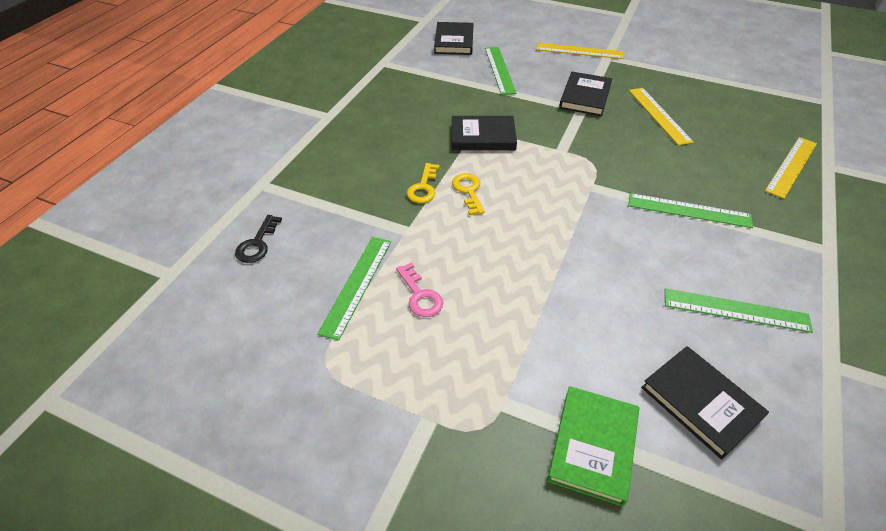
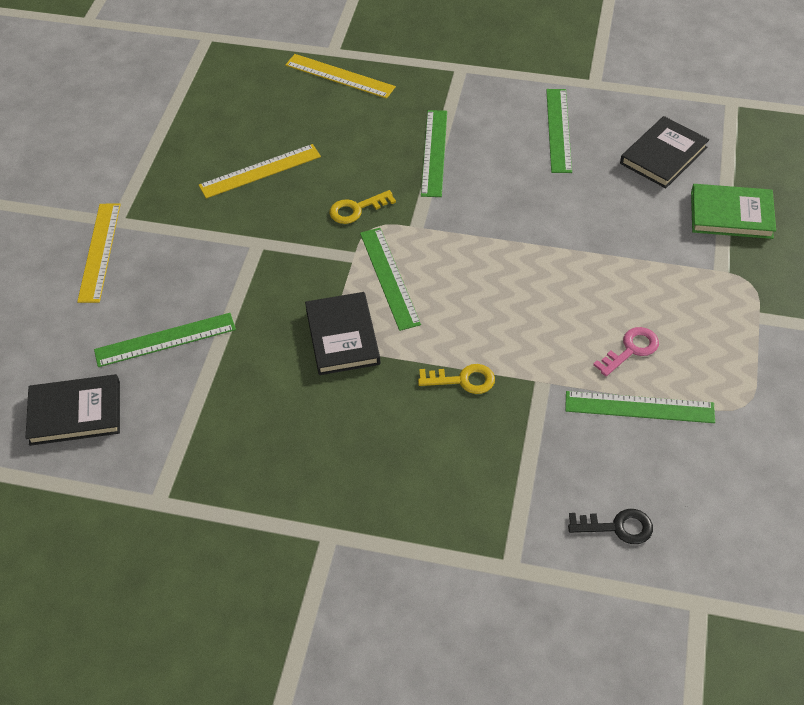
camera: 100 degrees left, 5 degrees up
yellow key [452,173,485,215] -> yellow key moved to [329,190,396,224]
black book [559,72,612,116] -> none
none -> green ruler [360,228,421,331]

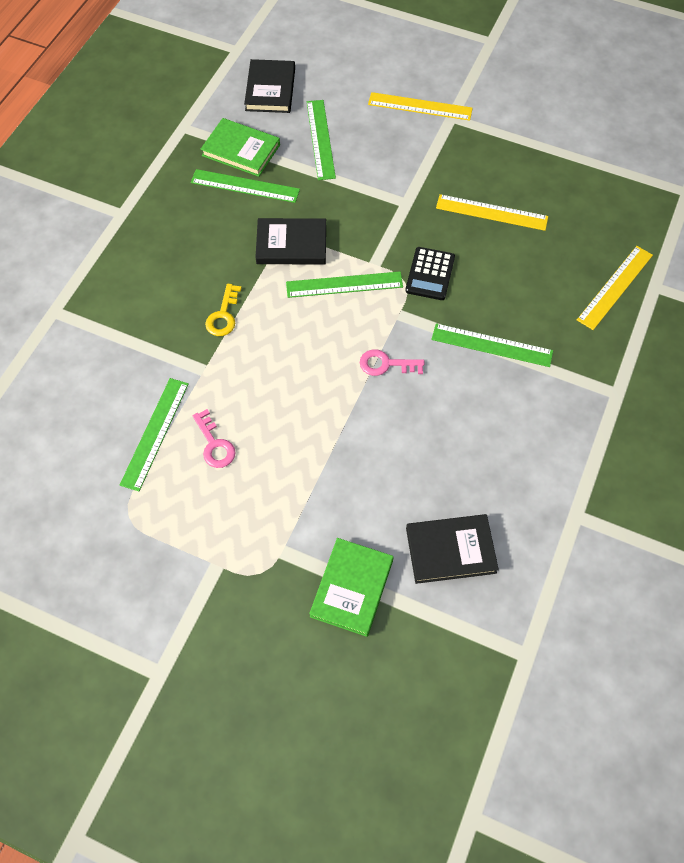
camera: 100 degrees right, 10 degrees up
yellow ruler [199,144,321,199] -> yellow ruler turned 60 degrees counterclockwise [436,194,548,231]
yellow key [329,190,396,224] -> black calculator [405,247,455,300]
green ruler [546,89,572,173] -> green ruler moved to [191,169,300,203]
black key [568,509,653,544] -> none
black book [620,116,709,188] -> black book turned 60 degrees counterclockwise [406,514,499,584]
none -> green book [201,118,280,177]
none -> pink key [360,349,424,376]

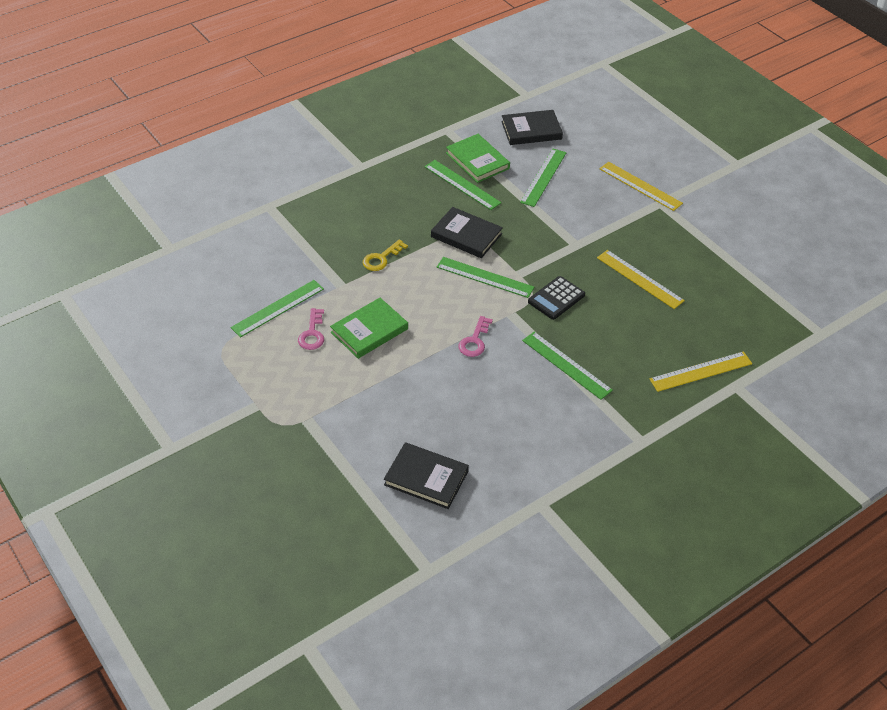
camera: 30 degrees right, 15 degrees down
black book [244,59,295,113] -> black book turned 45 degrees clockwise [501,110,563,145]
green book [309,538,394,637] -> green book moved to [330,298,408,359]
pink key [360,349,424,376] -> pink key turned 105 degrees counterclockwise [458,316,493,357]

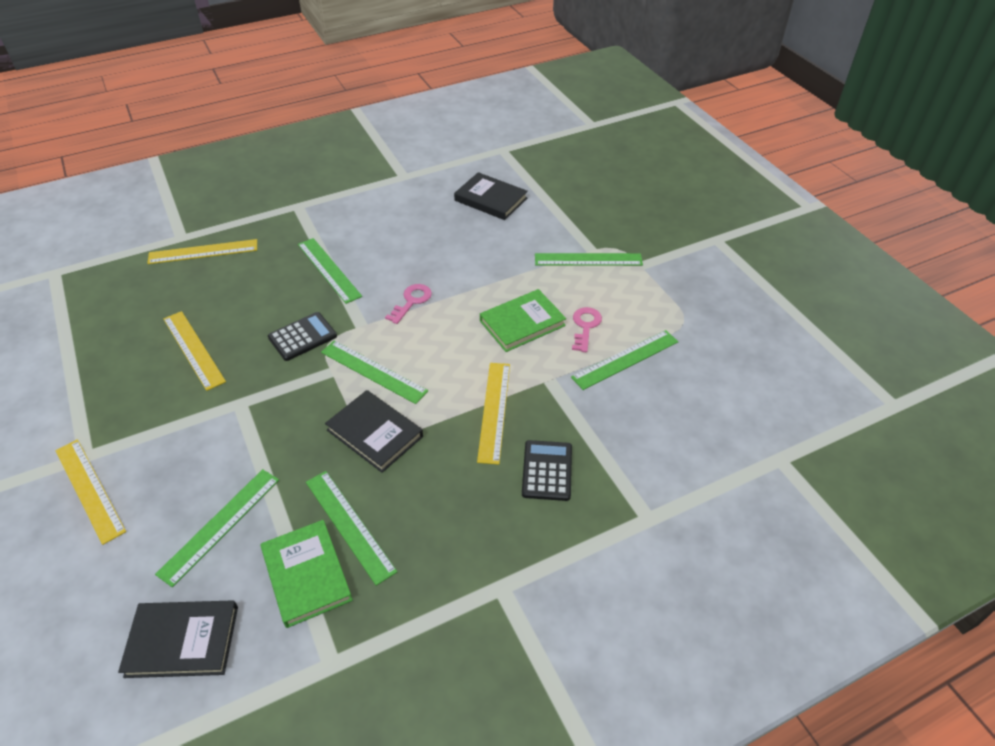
camera: 170 degrees left, 0 degrees up
yellow key [363,239,408,271] -> yellow ruler [477,363,510,465]
none -> black calculator [522,440,572,501]
none -> green ruler [535,253,643,266]

